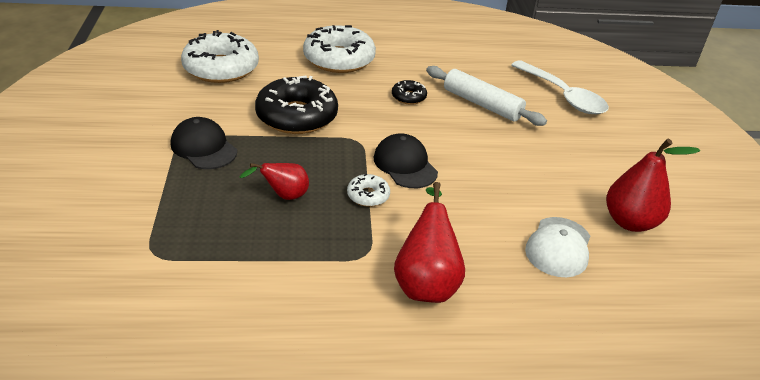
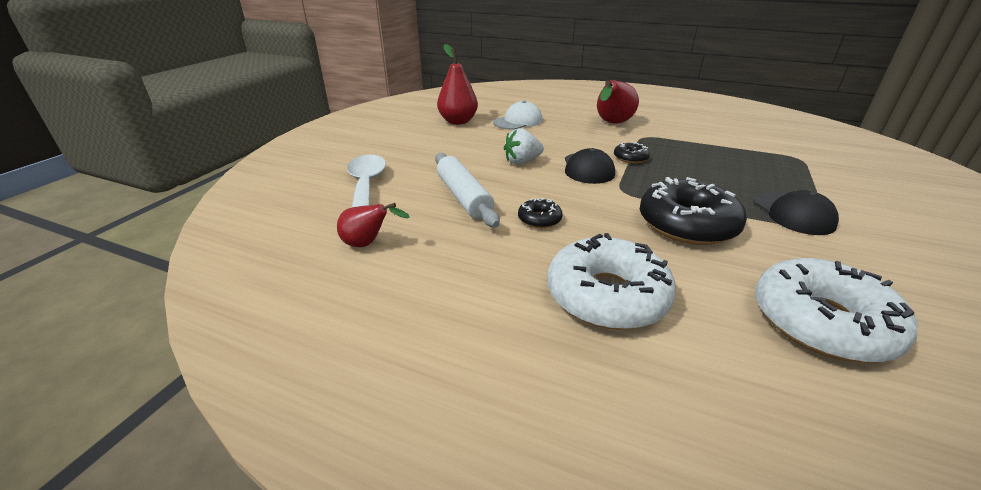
camera: 150 degrees left, 5 degrees down
red pear [240,163,309,200] -> red pear moved to [337,203,410,247]
white donut [347,174,390,207] -> black donut [614,142,650,163]
none -> white strawberry [504,128,544,165]

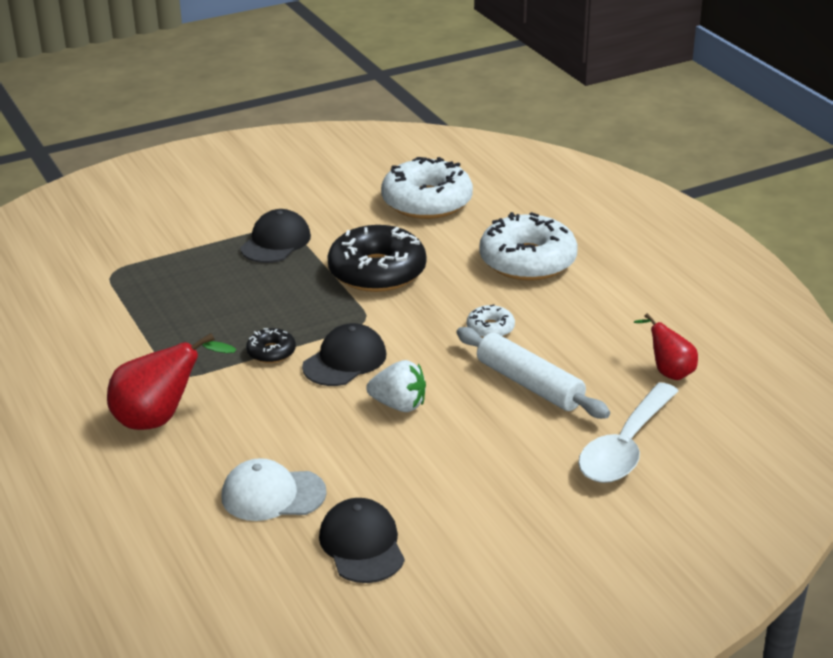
camera: 140 degrees left, 0 degrees up
white rolling pin [435,153,500,227] -> white rolling pin turned 60 degrees counterclockwise [456,327,610,419]
red pear [437,44,478,125] -> black cap [319,498,405,583]
black donut [518,198,563,228] -> white donut [467,304,515,338]

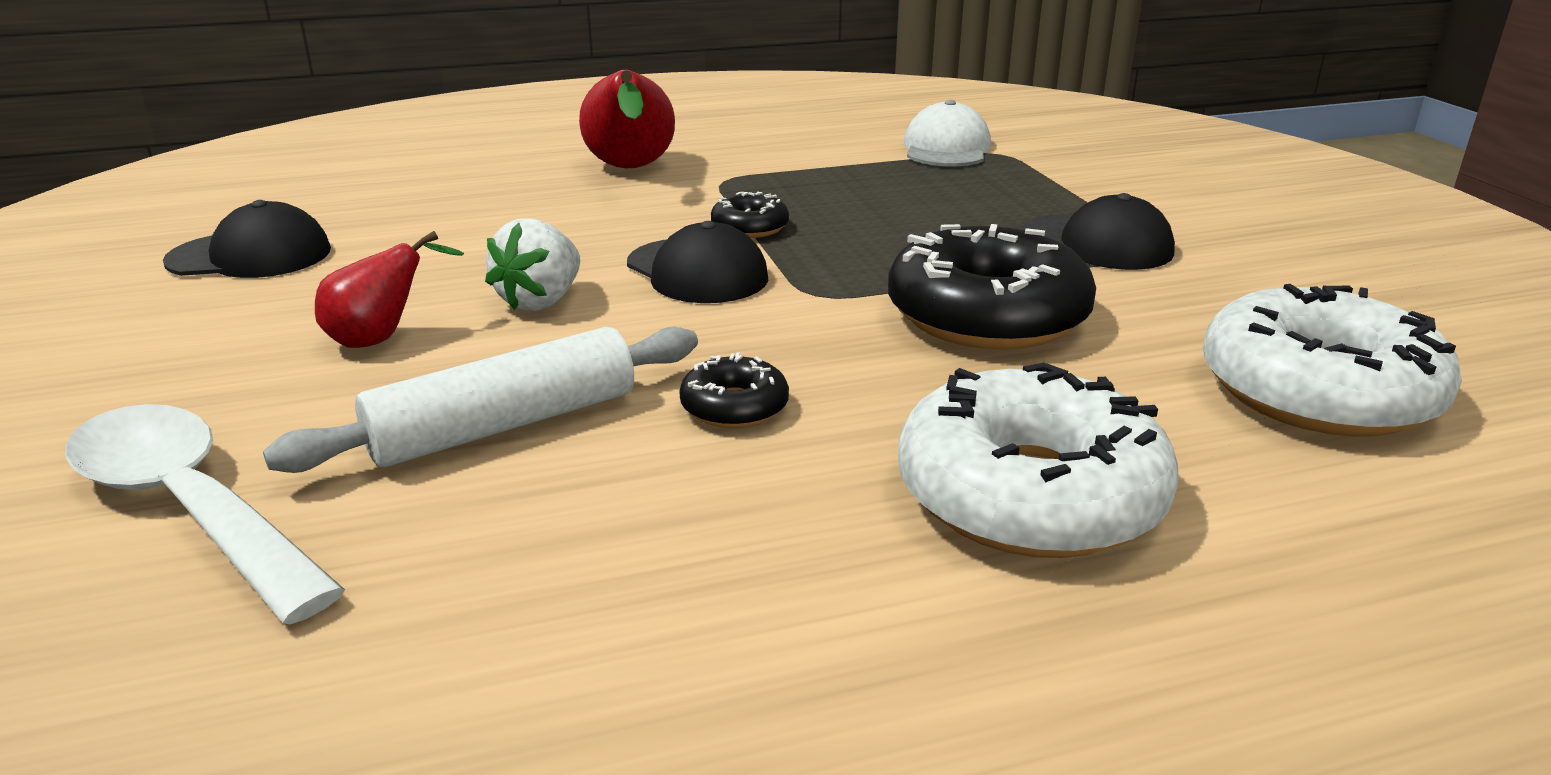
camera: 100 degrees right, 5 degrees down
white cap [221,458,327,521] -> white cap moved to [904,100,991,166]
white donut [467,304,515,338] -> black donut [679,352,789,428]
red pear [634,313,698,380] -> red pear moved to [315,231,464,348]

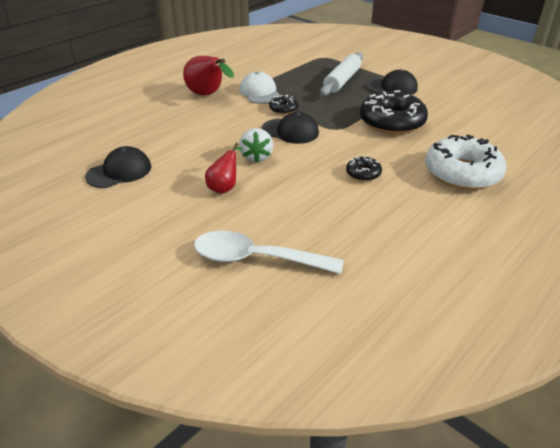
camera: 30 degrees left, 10 degrees up
white rolling pin [263,327,698,473] -> white rolling pin moved to [320,52,363,96]
white cap [904,100,991,166] -> white cap moved to [239,72,280,104]
white donut [1203,284,1462,437] -> none

